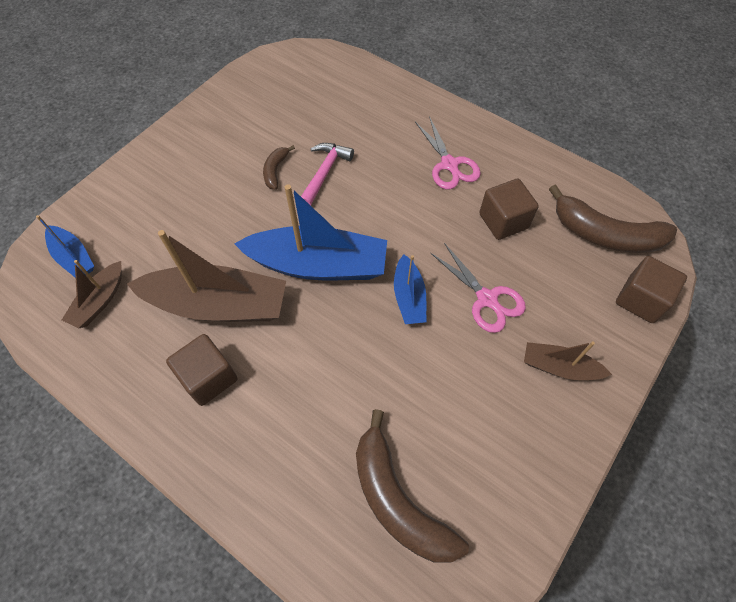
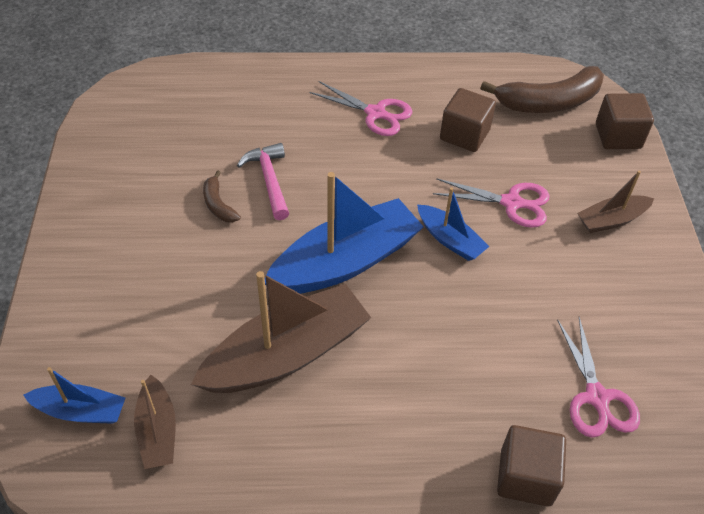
camera: 40 degrees left, 10 degrees down
brown cube [166,334,237,406] -> brown cube moved to [497,425,566,506]
brown banana [356,409,469,562] -> pink scissors [557,317,640,437]

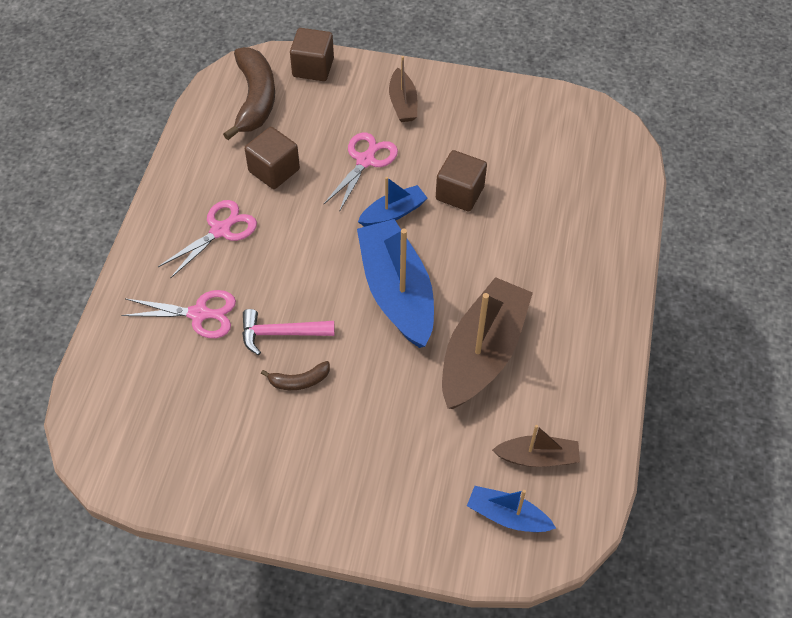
camera: 75 degrees left, 5 degrees up
blue boat [23,367,125,424] -> blue boat turned 90 degrees counterclockwise [467,486,556,532]
brown boat [191,271,371,393] -> brown boat turned 45 degrees clockwise [442,277,533,409]
brown cube [497,425,566,506] -> brown cube moved to [436,150,487,211]
pink scissors [557,317,640,437] -> pink scissors moved to [121,290,236,338]

